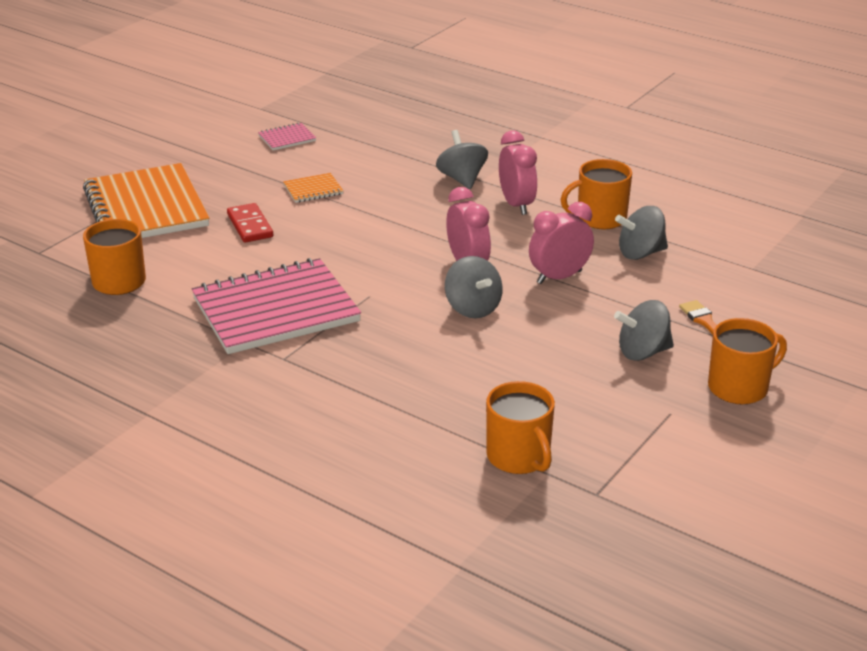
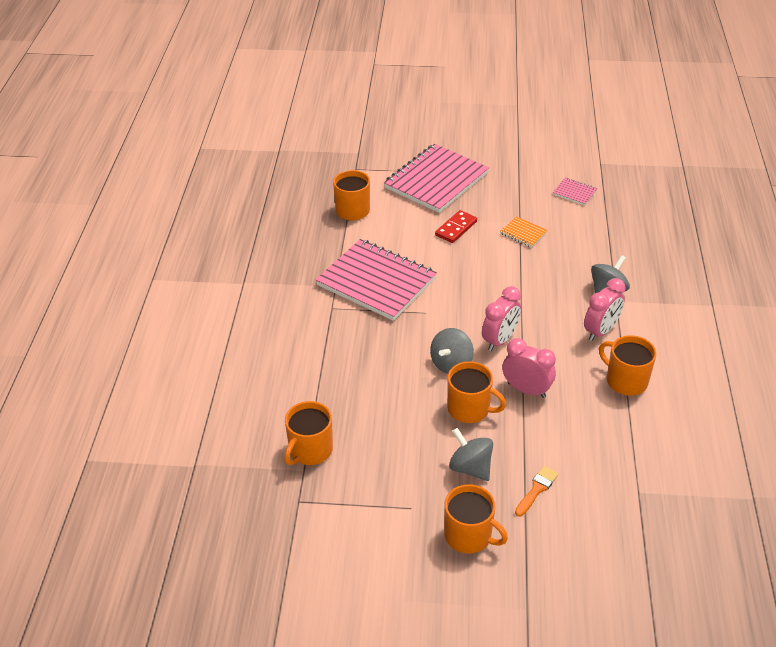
camera: 60 degrees right, 10 degrees up
orange notebook [83,163,209,238] -> pink notebook [384,144,489,213]
grey spinning top [615,206,668,260] -> none
none -> orange mug [447,361,506,423]

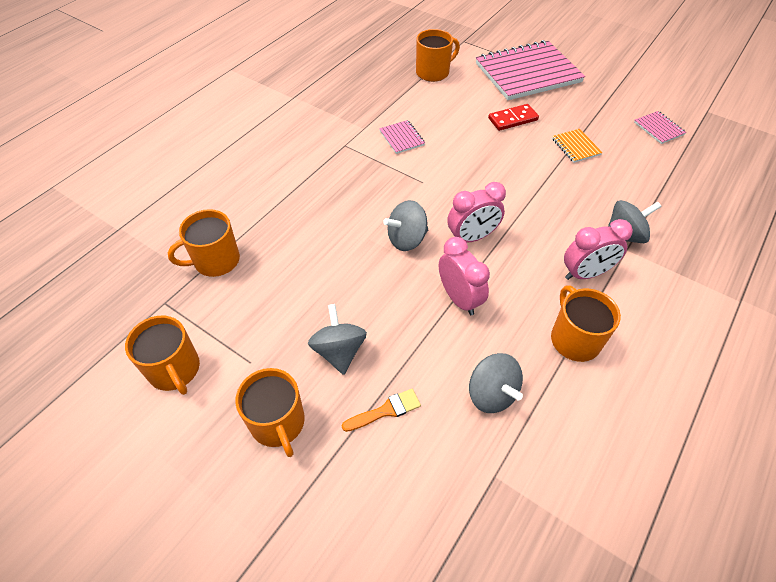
camera: 30 degrees right, 10 degrees up
pink notebook [316,239,437,321] -> pink notebook [379,120,425,154], size x0.42
orange mug [447,361,506,423] -> orange mug moved to [125,316,200,395]
none -> grey spinning top [469,353,523,413]

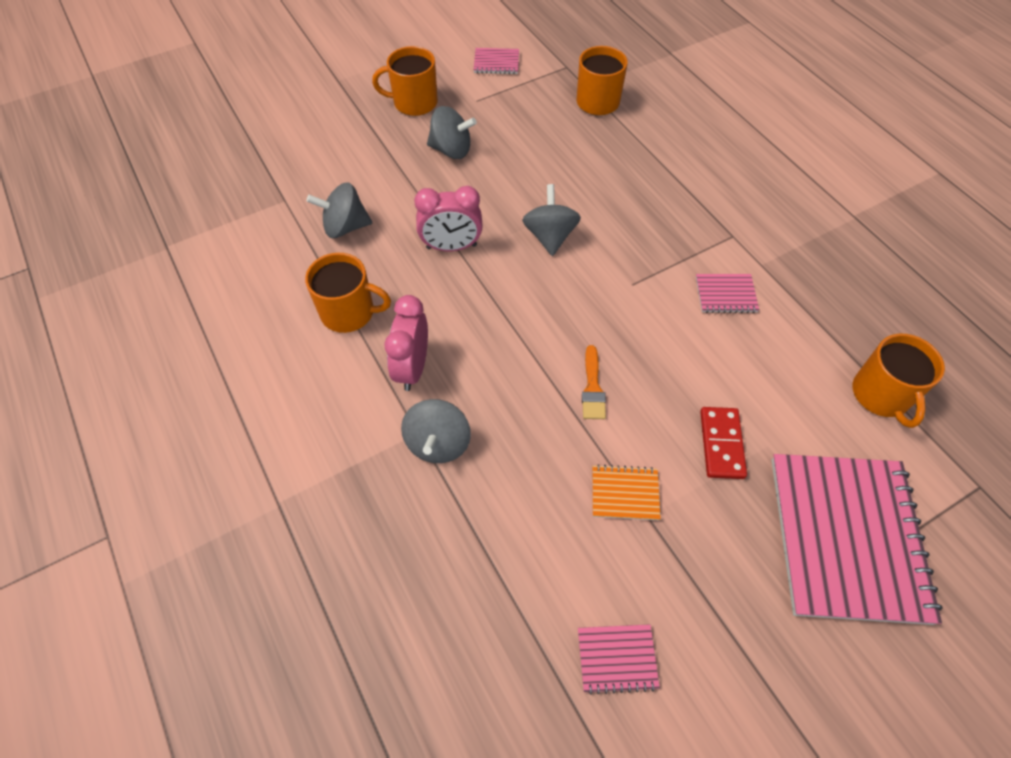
camera: 115 degrees right, 5 degrees up
orange mug [125,316,200,395] -> pink notebook [474,48,519,74]
orange brush [342,389,421,432] -> orange brush moved to [582,345,606,419]
pink clock [448,182,506,243] -> none

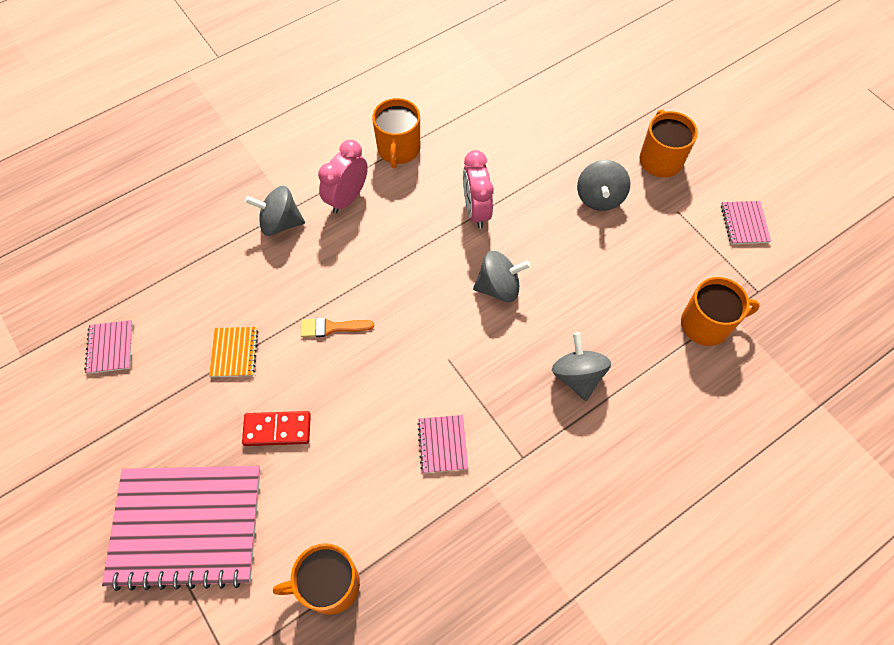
camera: 85 degrees right, 5 degrees up
grey spinning top [306,182,372,238] -> grey spinning top moved to [552,332,611,401]
pink clock [384,295,428,391] -> pink clock turned 60 degrees counterclockwise [318,140,368,214]

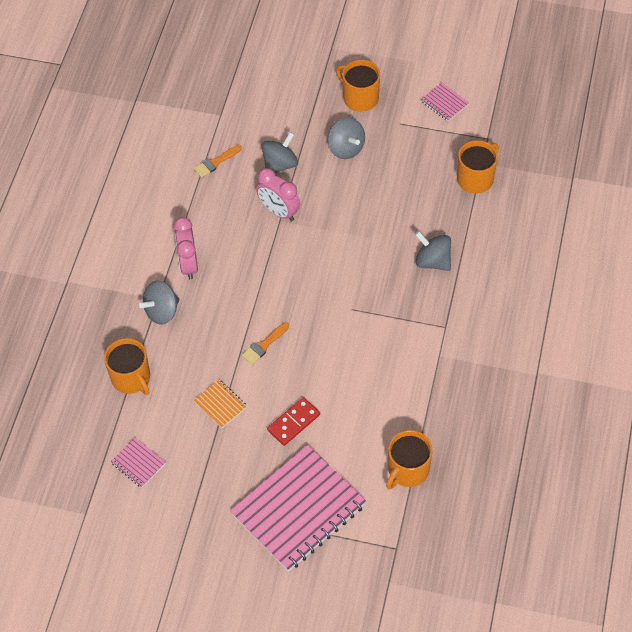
camera: 40 degrees left, 5 degrees down
orange mug [372,98,420,168] -> orange mug moved to [104,338,150,395]
pink notebook [417,415,468,473] -> none
grey spinning top [473,251,531,302] -> grey spinning top moved to [261,132,298,173]
none -> orange brush [193,145,242,178]

